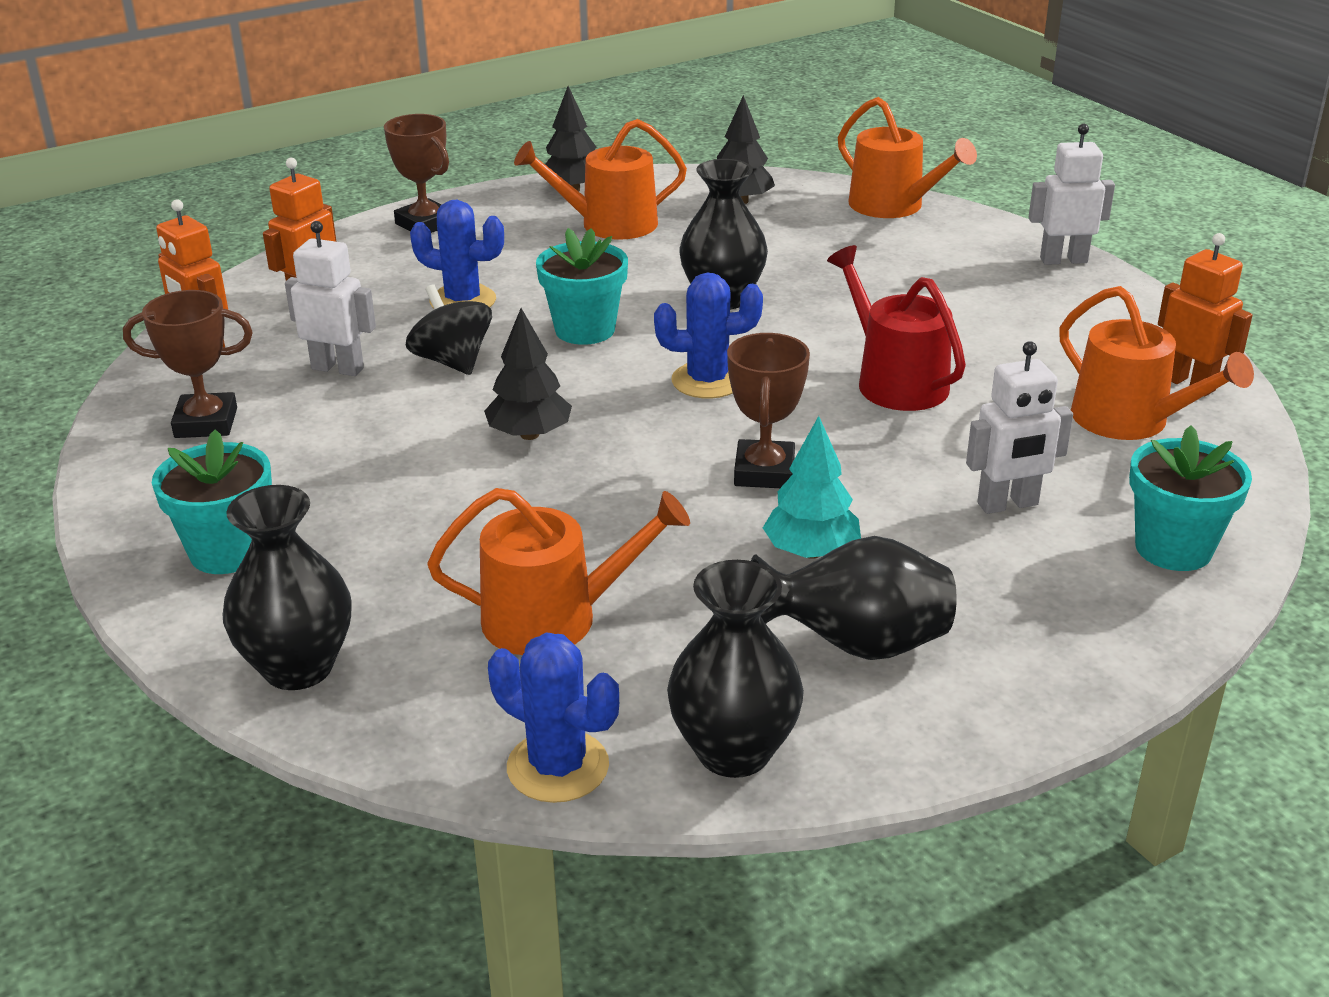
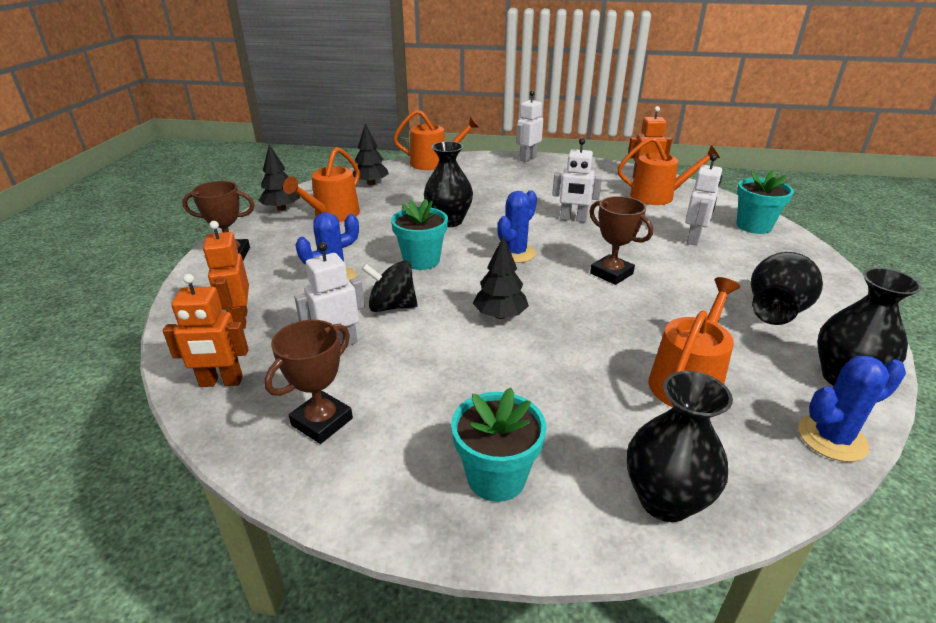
camera: 50 degrees left, 0 degrees up
turquoise tree [763,416,861,559] -> none
red watering can [827,245,966,411] -> white robot [552,138,602,222]

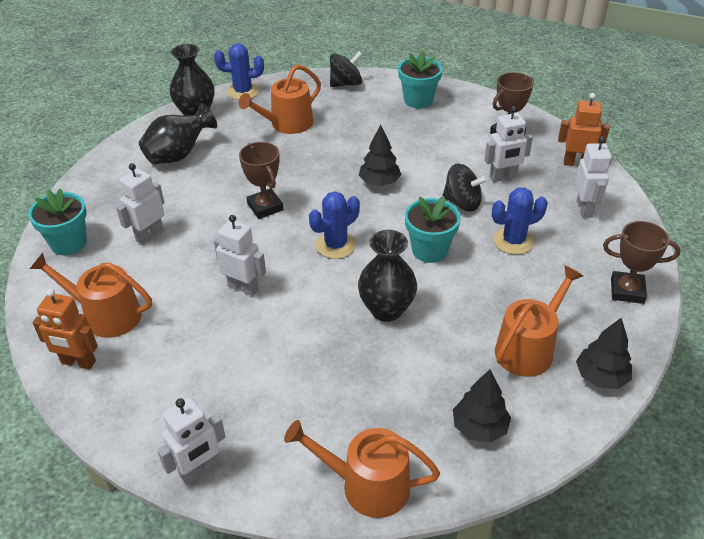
camera: 165 degrees left, 10 degrees up
orange robot [203,221,249,329] -> white robot [575,136,612,218]
black vase [627,371,733,522] -> black spinning top [330,51,362,87]

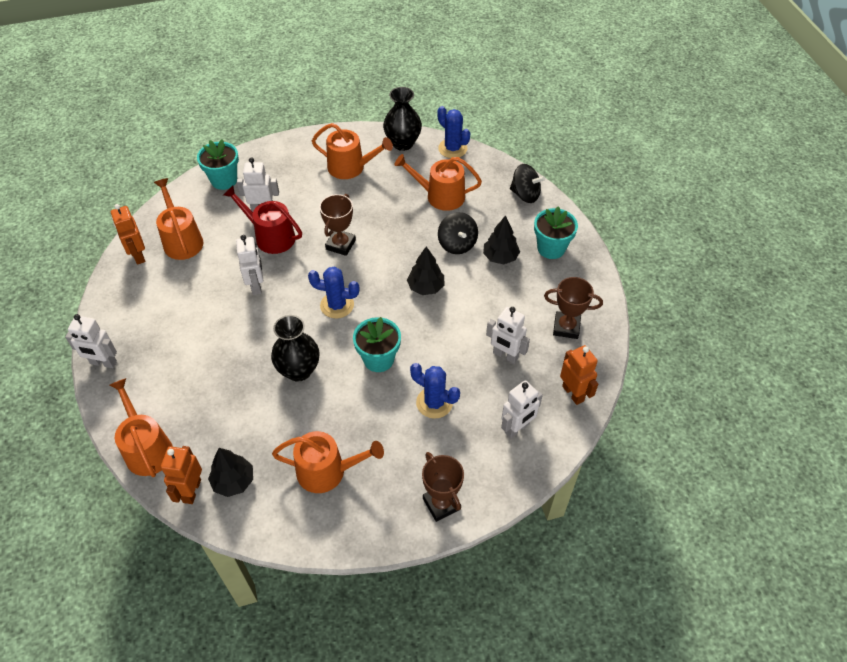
camera: 50 degrees right, 10 degrees up
black vase [139,103,217,164] -> orange watering can [312,123,393,179]
black spinning top [442,164,488,212] -> black spinning top moved to [438,212,478,254]
black tree [576,318,632,389] -> black tree moved to [483,215,520,264]
none -> orange robot [161,446,202,504]
none -> red watering can [223,186,302,254]

